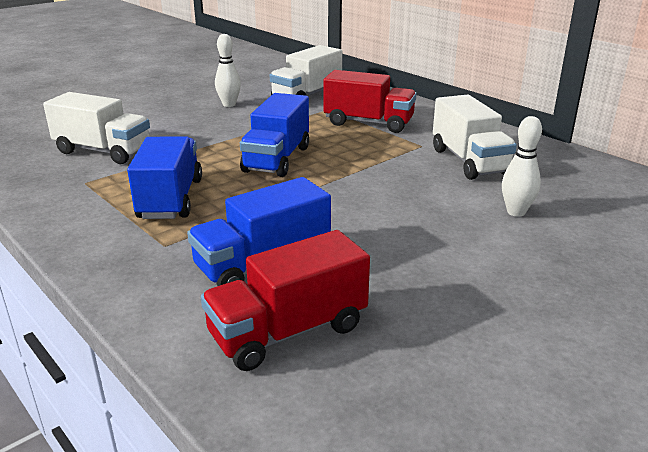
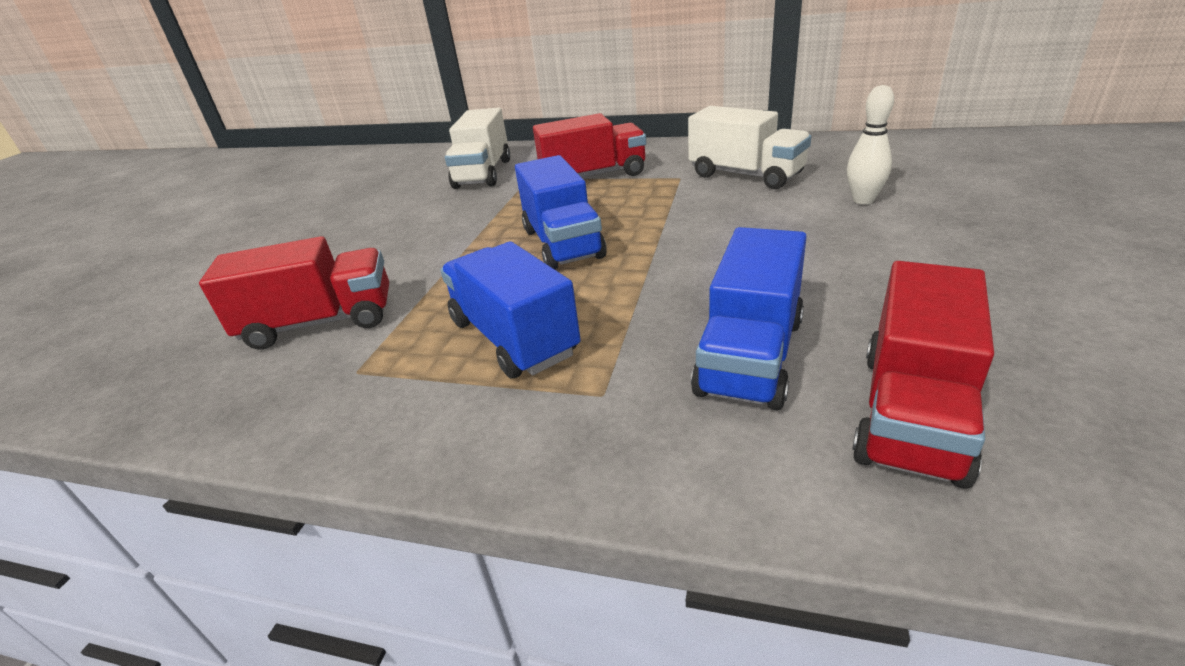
camera: 30 degrees left, 5 degrees up
white truck [43,92,150,164] -> red truck [199,236,389,350]
white bowling pin [215,34,241,107] -> none

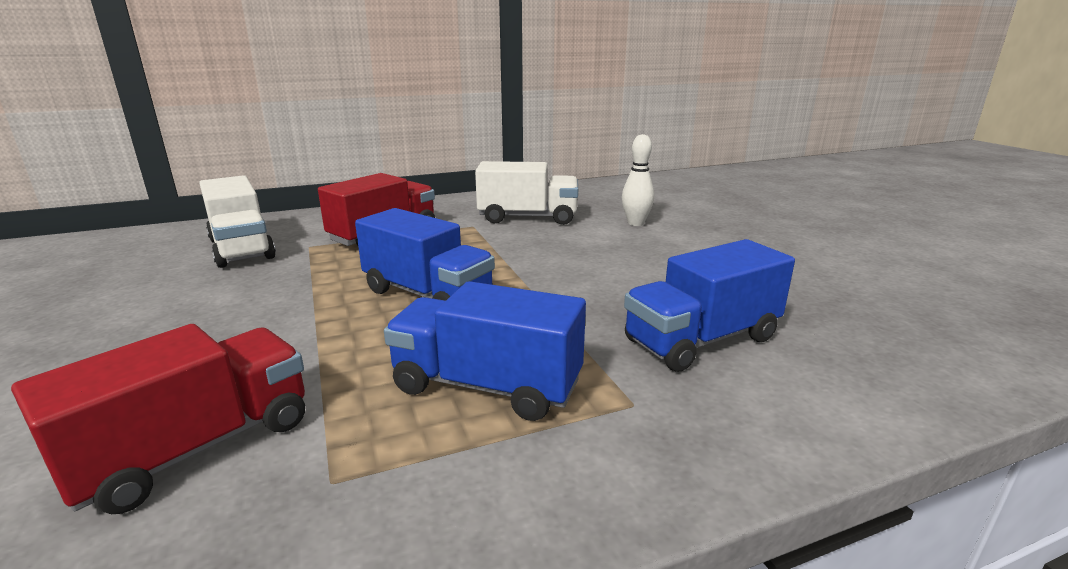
camera: 40 degrees left, 10 degrees down
blue truck [691,227,807,410] -> blue truck turned 75 degrees clockwise [624,239,795,372]
red truck [852,261,994,489] -> none

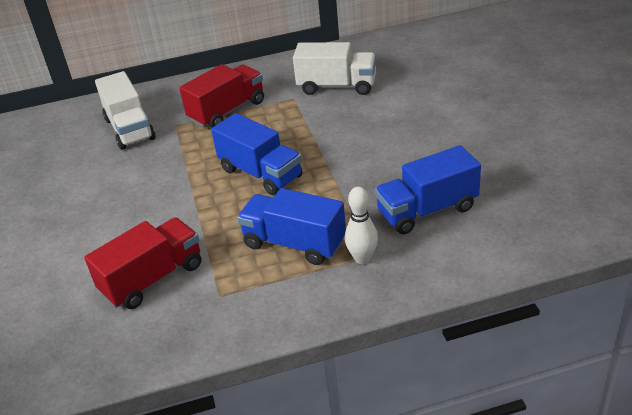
camera: 10 degrees right, 15 degrees up
white bowling pin [622,134,654,226] -> white bowling pin moved to [345,187,378,264]

